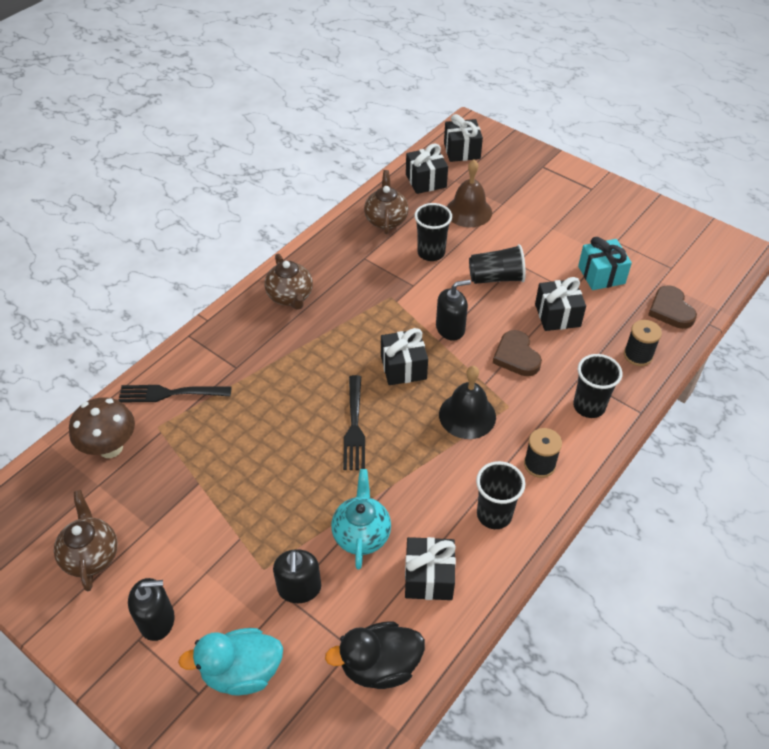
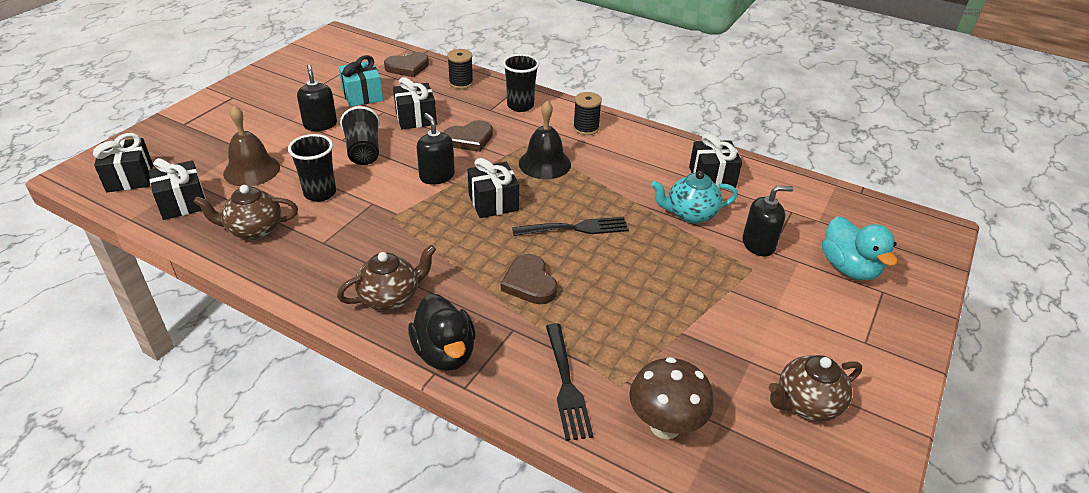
camera: 100 degrees left, 10 degrees down
black soap dispenser [128,578,175,641] -> black soap dispenser moved to [297,64,337,131]
black duck [325,622,425,689] -> black duck moved to [408,294,476,371]
black cup [476,461,525,529] -> none
none -> brown heart [501,254,558,304]

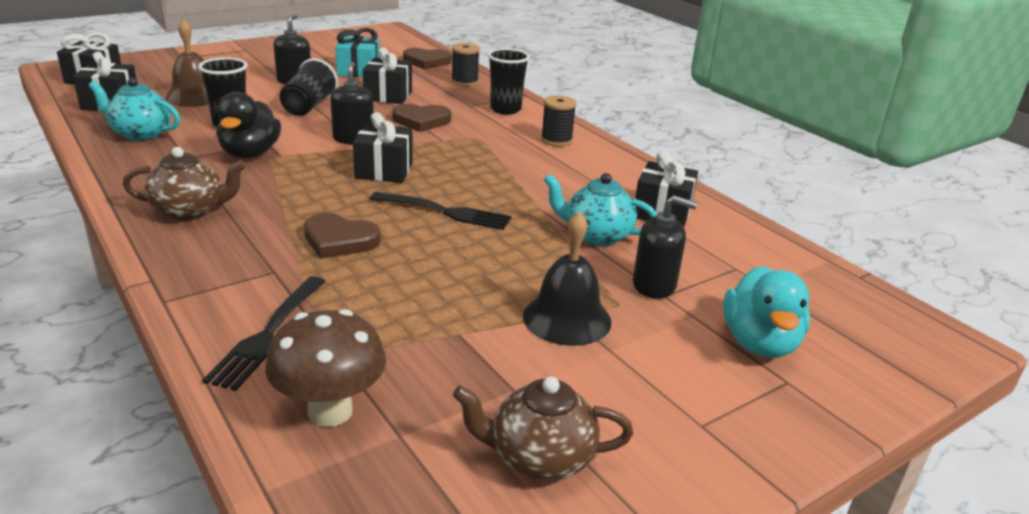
camera: 25 degrees right, 10 degrees down
brown teapot [193,185,298,240] -> turquoise teapot [88,78,180,141]
black duck [408,294,476,371] -> black duck moved to [216,92,281,159]
brown heart [501,254,558,304] -> brown heart turned 75 degrees counterclockwise [304,213,381,259]
black bell [519,101,571,179] -> black bell moved to [523,212,611,346]

